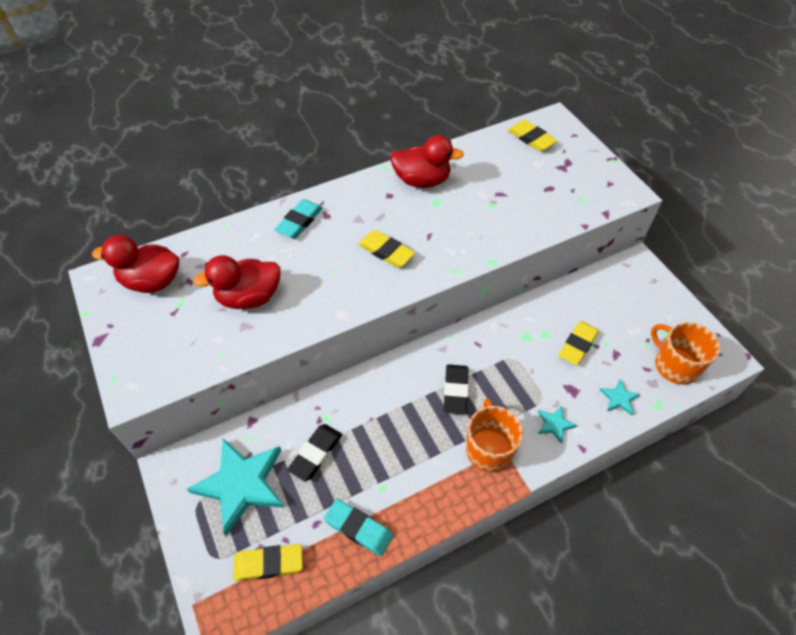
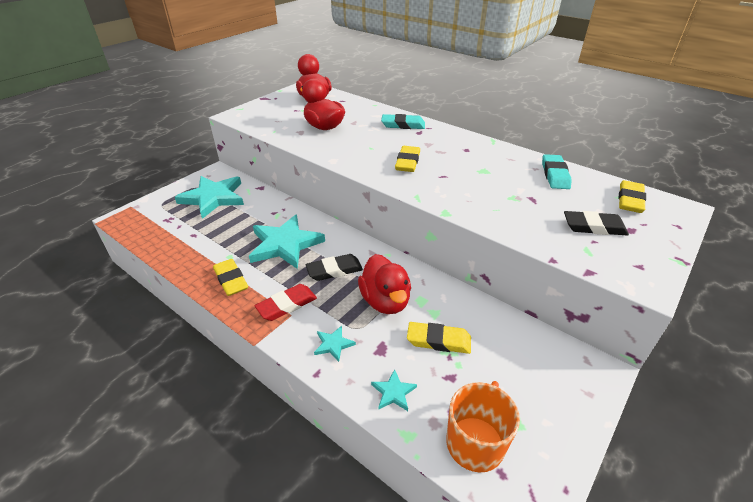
camera: 65 degrees right, 15 degrees down
yellow eraser [234,544,303,581] -> yellow eraser moved to [213,259,248,296]
black eraser [287,424,342,481] -> black eraser moved to [564,211,629,236]
turquoise eraser [324,499,393,556] -> turquoise eraser moved to [542,154,572,189]
red duck [390,135,464,188] -> red duck moved to [358,254,411,314]
orange mug [466,398,523,473] -> red eraser [254,284,317,321]
none -> turquoise star [249,214,325,269]

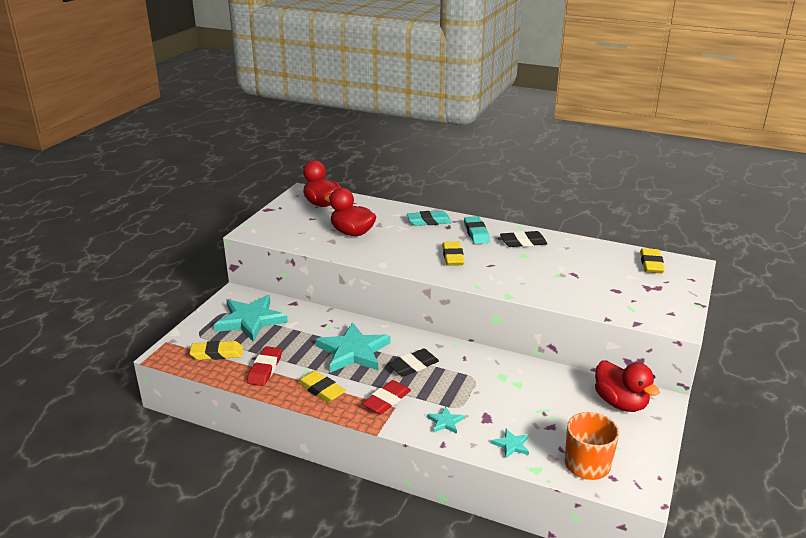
camera: 15 degrees left, 10 degrees down
red duck [358,254,411,314] -> red duck moved to [595,361,660,412]
yellow eraser [407,322,471,354] -> yellow eraser moved to [190,341,243,360]
turquoise eraser [542,154,572,189] -> turquoise eraser moved to [464,216,490,244]
black eraser [564,211,629,236] -> black eraser moved to [500,231,548,247]
none -> red eraser [247,346,282,386]

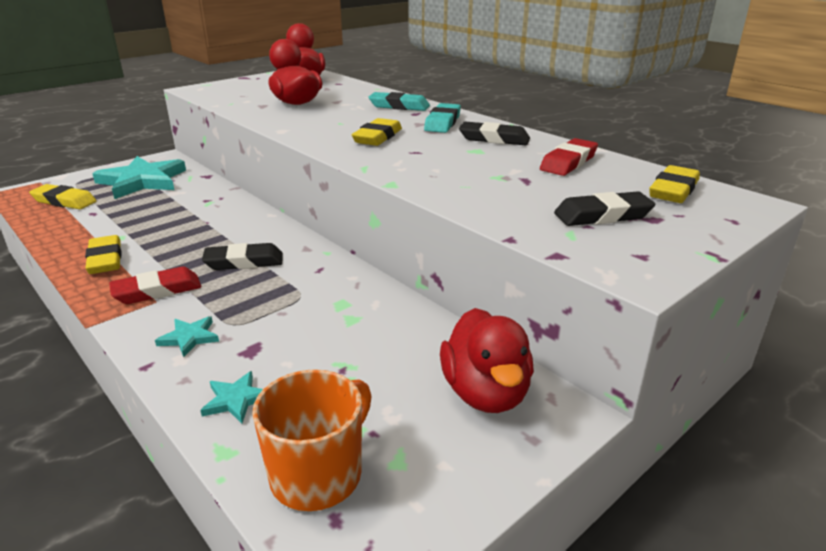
camera: 25 degrees right, 0 degrees up
red eraser [247,346,282,386] -> red eraser moved to [540,138,598,176]
turquoise star [316,322,390,373] -> none
none -> black eraser [554,191,655,226]

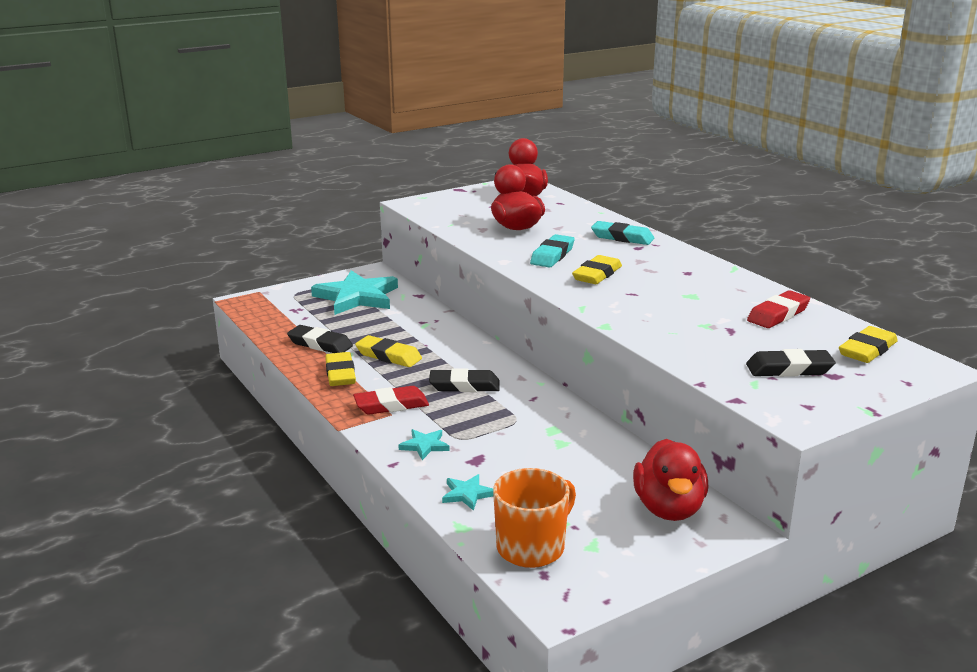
camera: 10 degrees right, 5 degrees down
yellow eraser [29,184,96,209] -> yellow eraser moved to [355,335,422,367]
turquoise eraser [424,103,461,133] -> turquoise eraser moved to [530,234,575,267]
black eraser [459,122,530,145] -> black eraser moved to [287,325,353,353]

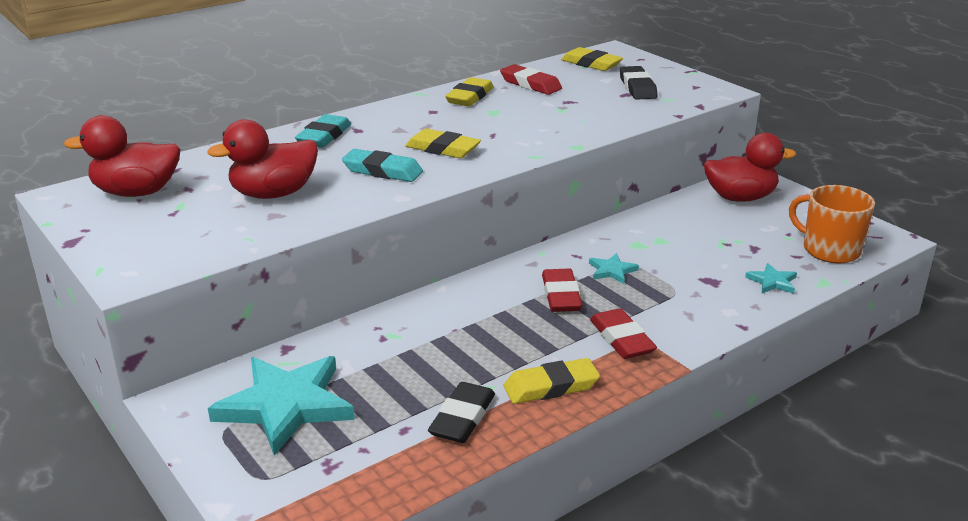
camera: 95 degrees left, 5 degrees up
yellow eraser [355,335,422,367] -> yellow eraser moved to [445,77,494,106]
turquoise star [398,429,450,460] -> turquoise star moved to [589,253,639,284]
black eraser [429,368,499,392] -> red eraser [542,269,582,312]

